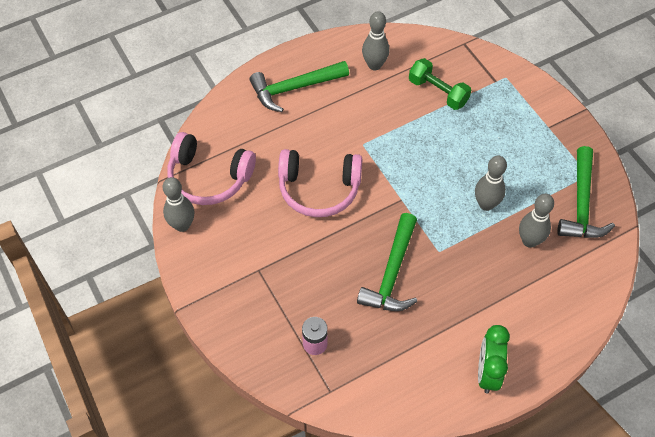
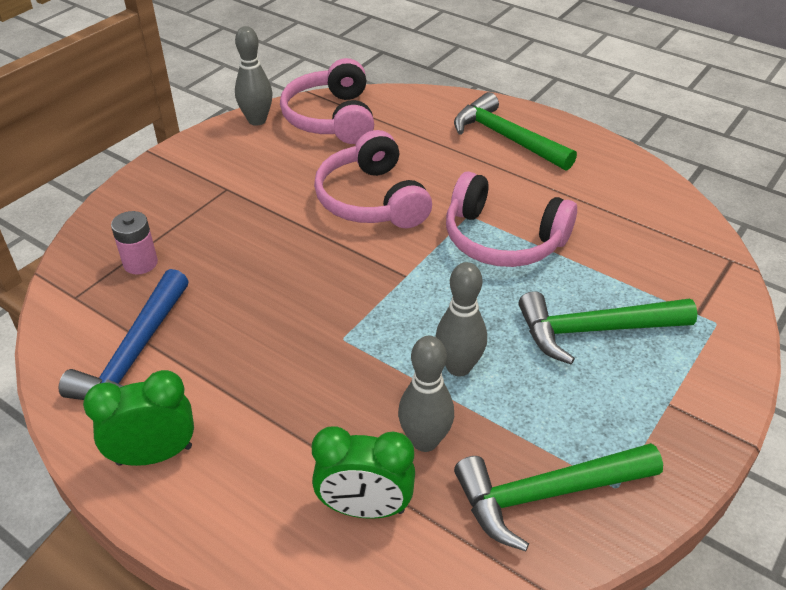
camera: 65 degrees right, 15 degrees down
green hammer [357,213,418,311] -> green hammer moved to [519,291,697,364]
grey bowling pin [362,11,390,70] -> none
green dumbbell [409,58,471,110] -> none
none -> blue hammer [59,269,189,400]
none -> green clock [312,426,415,519]
none -> pink headphones [446,171,577,267]

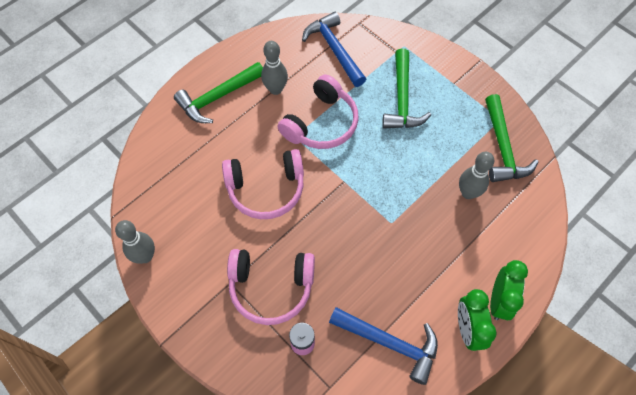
camera: 80 degrees left, 20 degrees up
pink headphones [280,58,374,144] -> pink headphones moved to [227,249,315,325]
green clock [312,426,415,519] -> green clock moved to [490,260,528,320]
grey bowling pin [435,262,487,376] -> grey bowling pin moved to [261,41,288,95]
none -> blue hammer [302,12,366,87]

